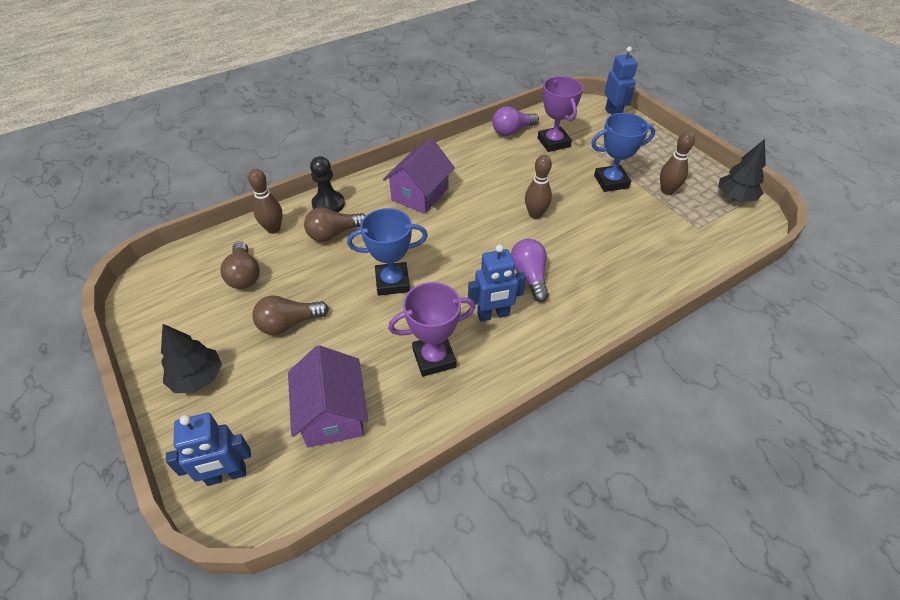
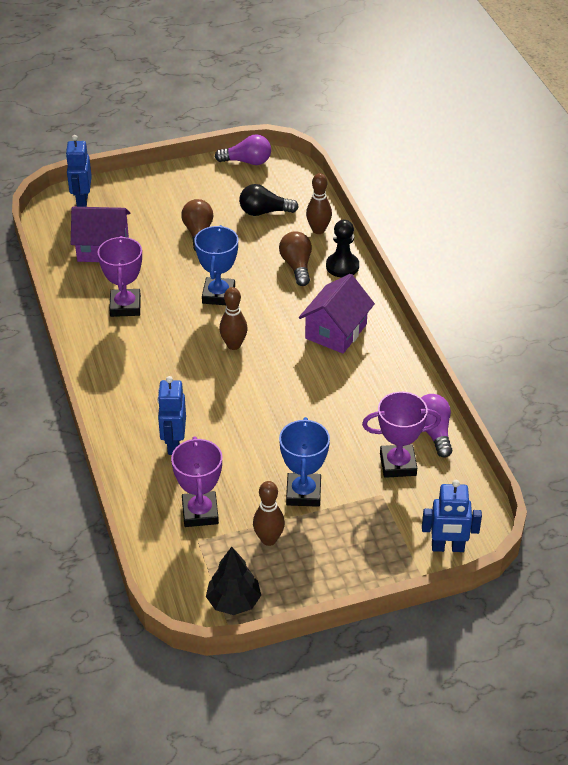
camera: 105 degrees right, 5 degrees down
black tree [161,324,222,393] -> none
brown light bulb [220,241,260,289] -> black light bulb [239,184,299,216]
purple house [383,138,455,214] -> purple house turned 75 degrees clockwise [299,274,375,354]
blue robot [468,244,526,322] -> blue robot moved to [157,376,186,455]
purple light bulb [511,239,549,302] -> purple light bulb moved to [215,134,271,165]
brown bowling pin [525,155,552,219] -> brown bowling pin moved to [219,287,248,350]
none -> purple trophy [171,436,222,527]

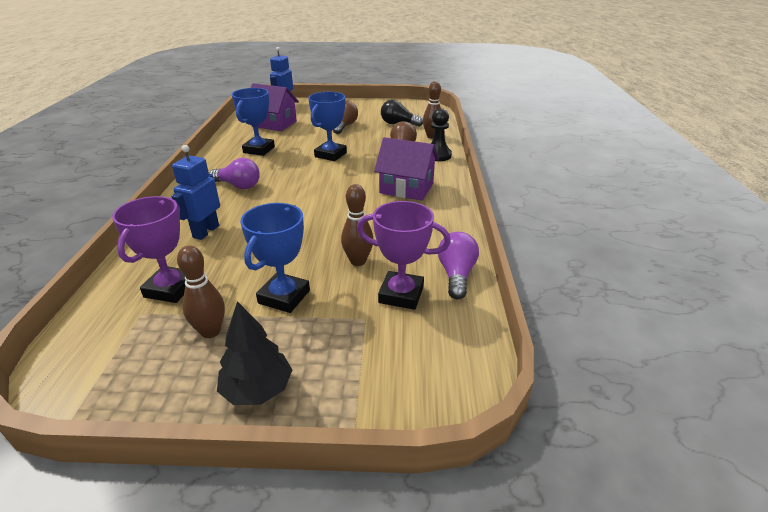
camera: 20 degrees right, 10 degrees down
purple trophy [98,236,142,317] -> blue trophy [232,88,275,156]
black tree [206,547,261,615] -> black tree moved to [217,301,292,405]
purple light bulb [215,134,271,165] -> purple light bulb moved to [209,158,260,189]
brown bowling pin [219,287,248,350] -> brown bowling pin moved to [341,184,373,266]
purple house [299,274,375,354] -> purple house turned 60 degrees clockwise [374,137,439,201]
blue robot [422,480,482,552] -> none

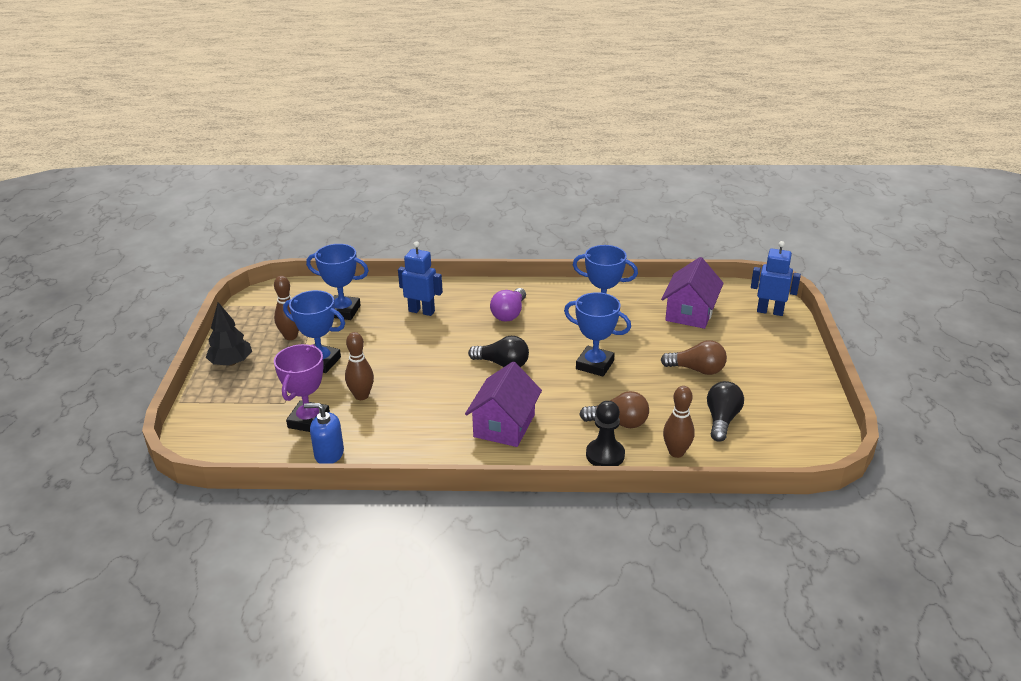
camera: 90 degrees right, 0 degrees up
purple trophy [112,196,185,303] -> blue trophy [306,244,369,320]
purple light bulb [438,232,479,299] -> blue soap dispenser [304,403,344,464]
none -> black light bulb [468,336,529,367]

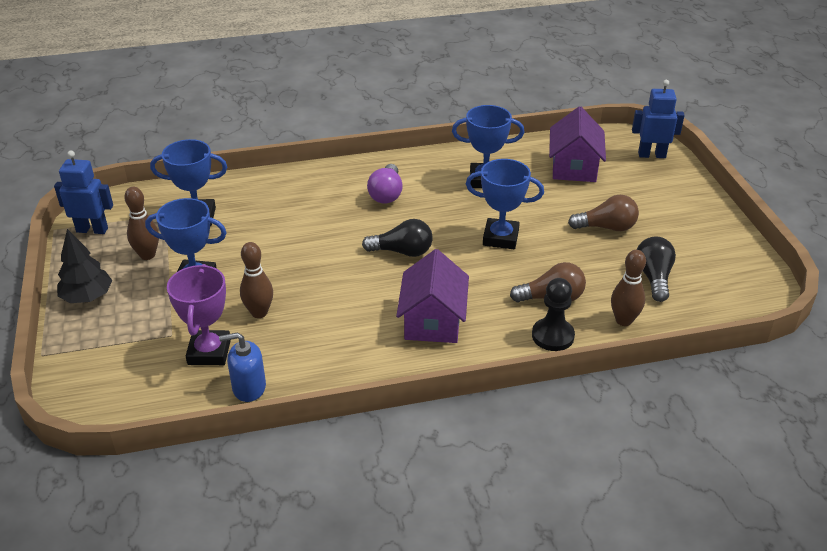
camera: 15 degrees left, 5 degrees up
blue robot [398,241,443,316] -> blue robot moved to [54,151,113,234]

